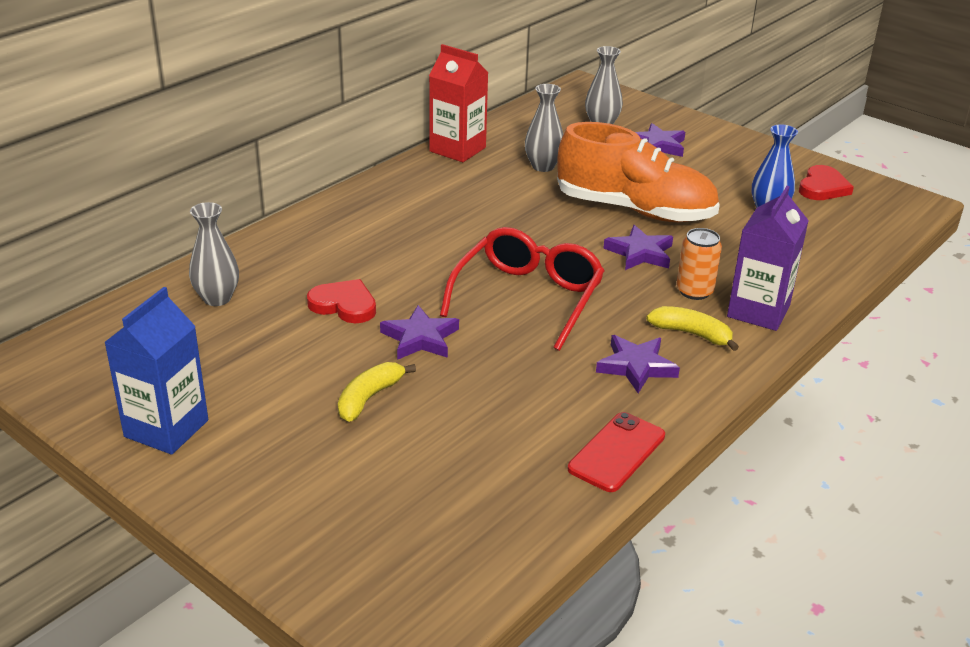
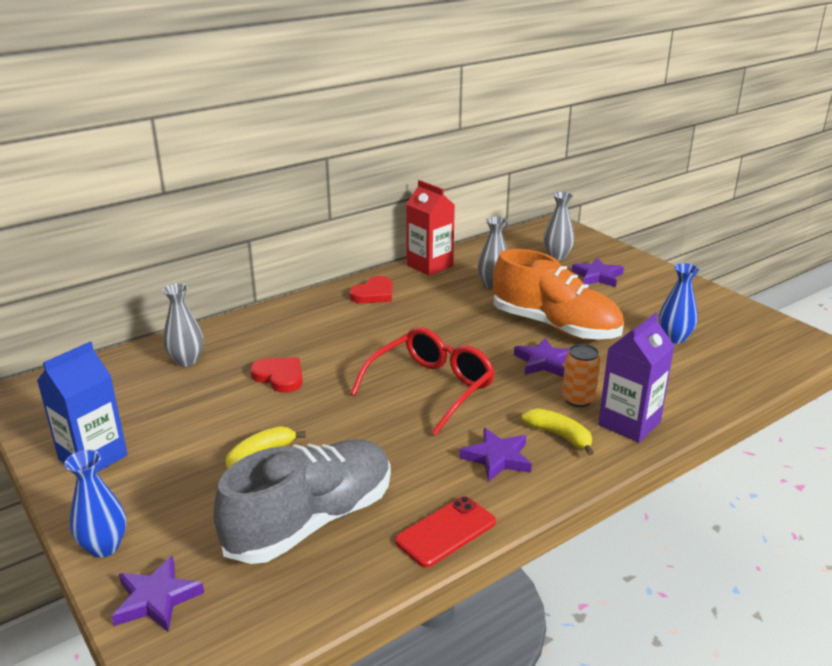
camera: 15 degrees right, 5 degrees down
purple star [380,305,459,360] -> purple star moved to [112,555,204,632]
red heart [799,165,854,200] -> red heart moved to [349,276,392,303]
none -> blue vase [64,450,126,558]
none -> grey shoe [213,439,391,564]

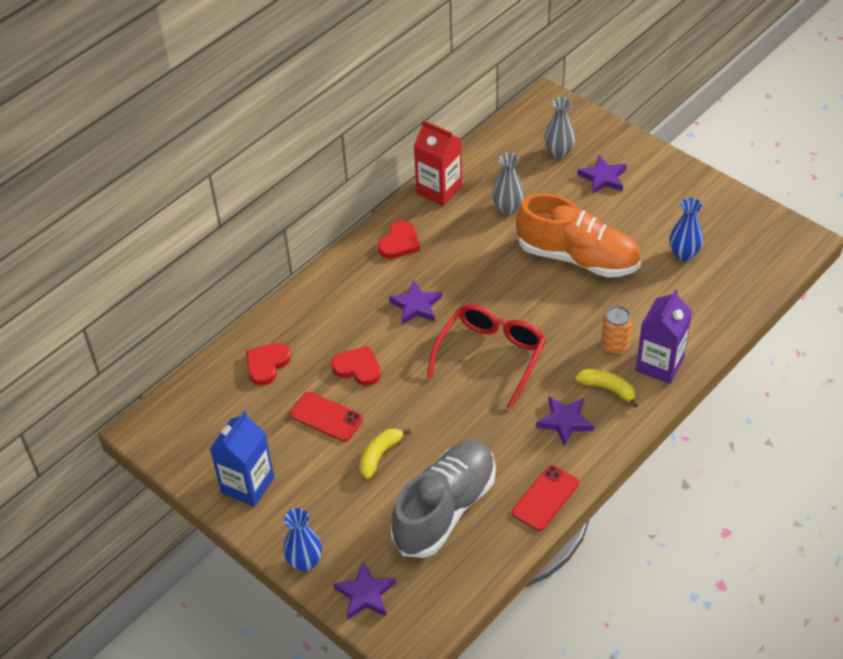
camera: 10 degrees left, 20 degrees up
grey vase [162,283,203,367] -> red heart [246,343,291,385]
purple star [514,338,569,377] -> purple star moved to [389,281,442,325]
none -> red phone [290,392,363,442]

